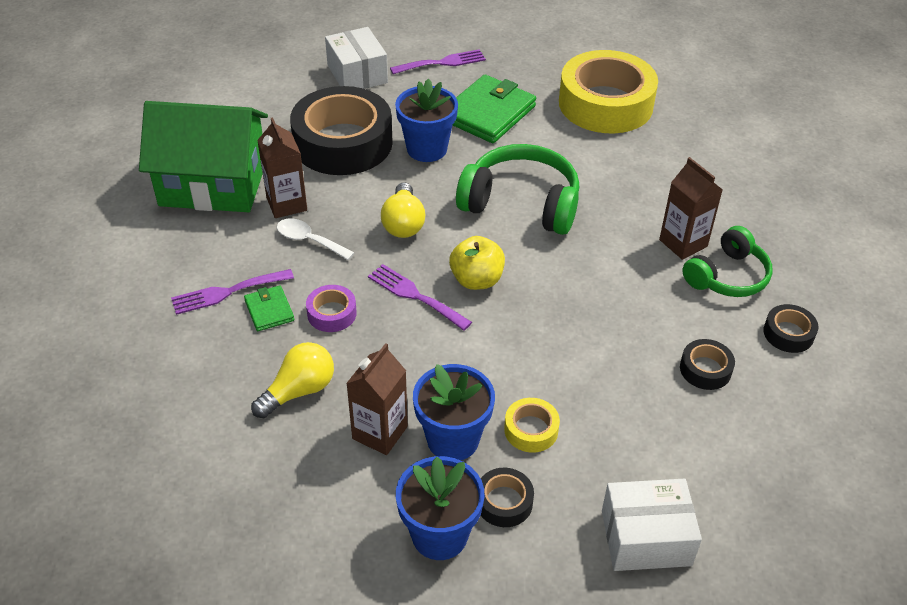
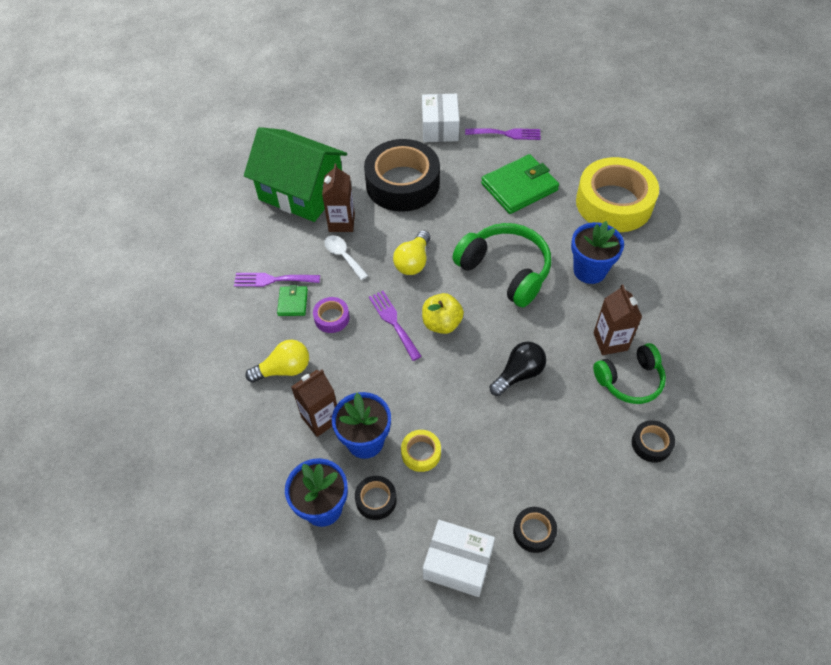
camera: 25 degrees right, 10 degrees up
blue flower pot [395,78,458,162] -> blue flower pot moved to [571,221,624,284]
black tape [680,339,735,390] -> black tape moved to [513,507,557,553]
none -> black light bulb [490,342,546,396]

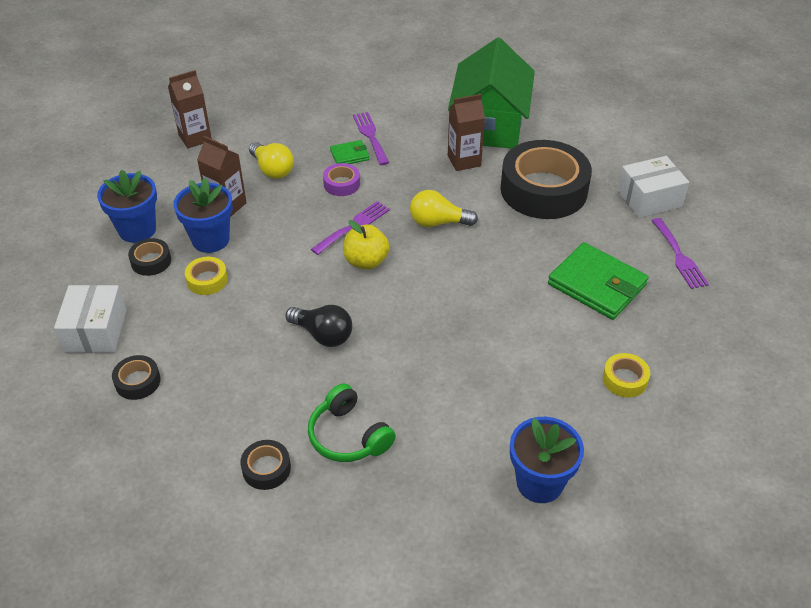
camera: 70 degrees right, 10 degrees down
white spoon [324,235,368,280] -> none
green headphones [452,223,551,307] -> none
blue flower pot [571,221,624,284] -> blue flower pot moved to [510,417,584,503]
yellow tape [576,157,659,232] -> yellow tape [603,353,650,398], size x0.42
brown carton [594,285,642,355] -> brown carton moved to [168,70,212,148]

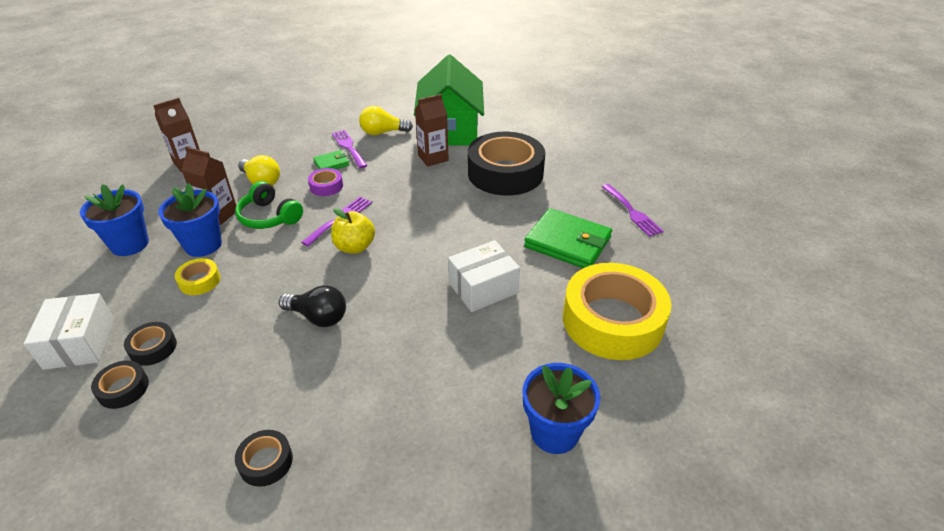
camera: 10 degrees left, 5 degrees down
black tape [128,238,171,276] -> black tape moved to [124,322,177,366]
green headphones [308,383,396,462] -> green headphones moved to [235,181,303,229]
yellow light bulb [410,190,478,227] -> yellow light bulb moved to [359,106,413,135]
yellow tape [603,353,650,398] -> yellow tape [563,263,671,360], size x2.37
white box [617,156,689,218] -> white box moved to [448,240,520,312]

